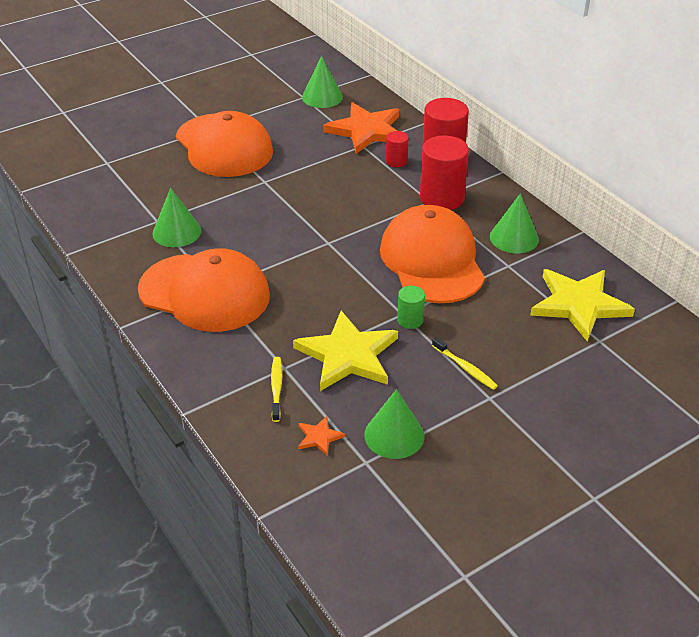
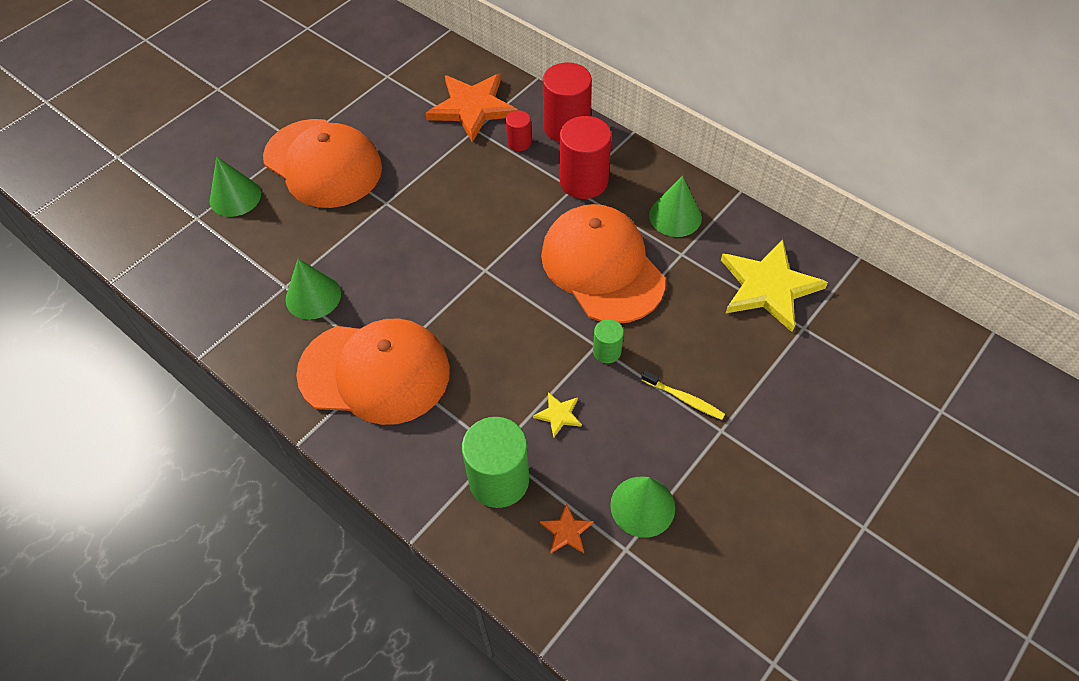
camera: 15 degrees left, 15 degrees up
yellow toothbrush [271,357,282,422] -> green cylinder [462,417,529,508]
yellow star [293,311,398,391] -> yellow star [533,392,582,438], size x0.43
green cone [302,56,343,108] -> green cone moved to [210,156,261,217]

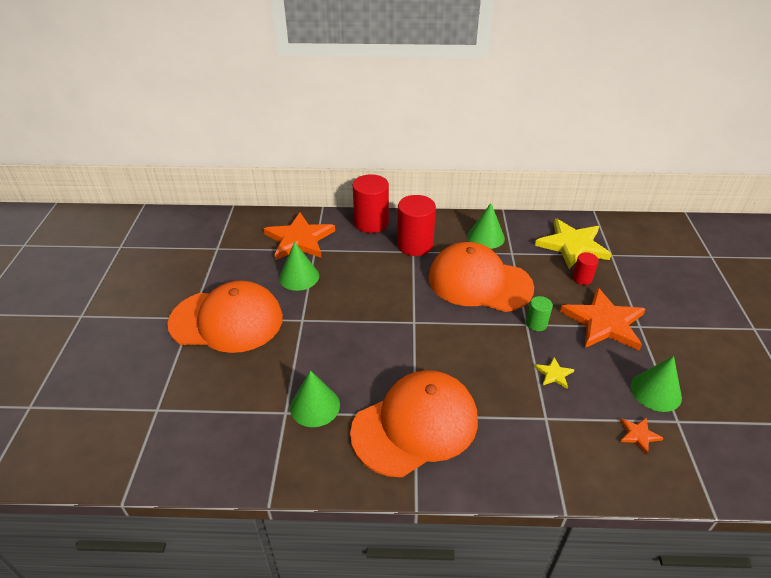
camera: 40 degrees left, 15 degrees down
green cone [210,156,261,217] -> green cone moved to [279,242,319,291]
green cylinder [462,417,529,508] -> none
red cylinder [506,110,531,151] -> red cylinder moved to [572,252,599,285]
yellow toothbrush [641,371,725,420] -> orange star [560,287,645,351]

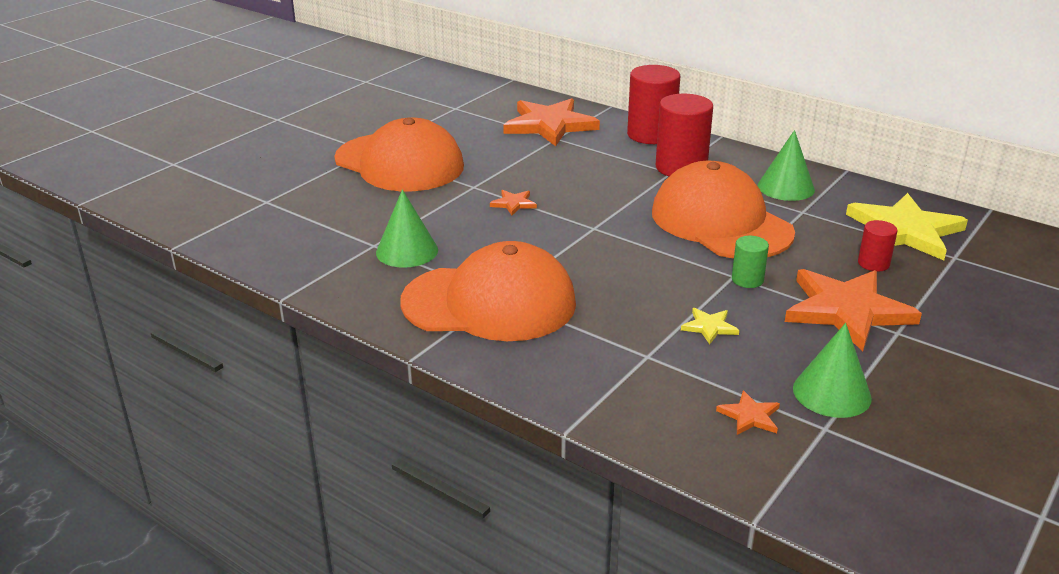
camera: 35 degrees right, 10 degrees down
green cone [279,242,319,291] -> none
none -> orange star [490,190,537,216]

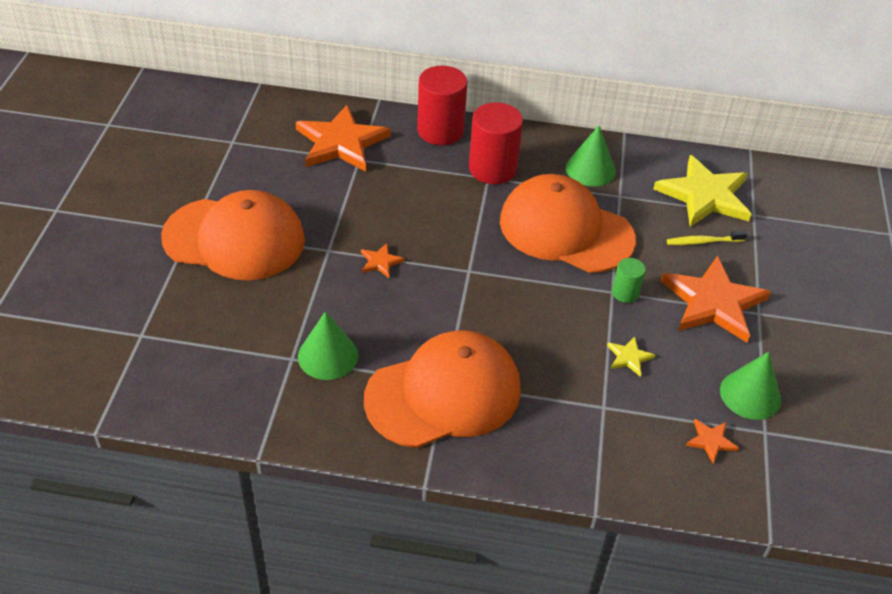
camera: 30 degrees left, 15 degrees up
red cylinder [858,220,897,271] -> yellow toothbrush [667,231,747,245]

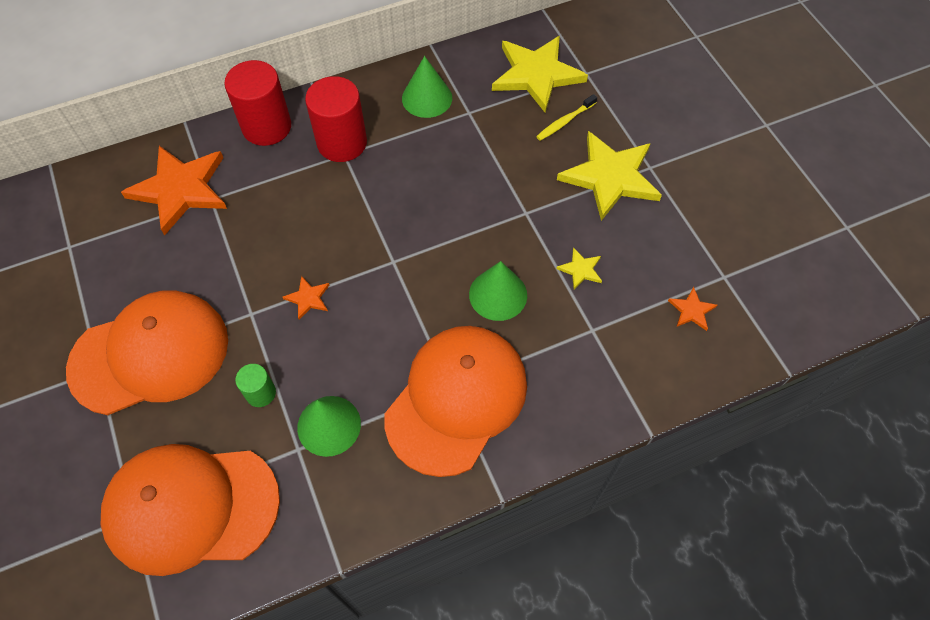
camera: 30 degrees left, 15 degrees up
orange cap [500,174,636,273] -> orange cap moved to [101,444,280,576]
green cylinder [612,258,646,303] -> green cylinder moved to [235,364,276,407]
orange star [661,256,771,343] -> yellow star [557,131,662,221]
green cone [720,352,781,420] -> green cone moved to [469,261,527,321]

